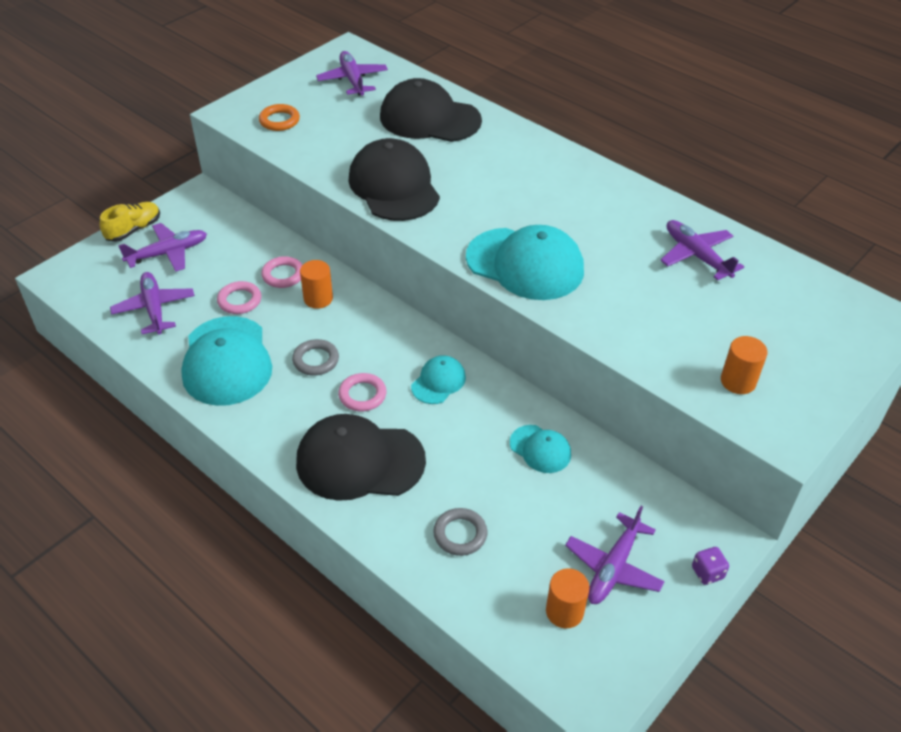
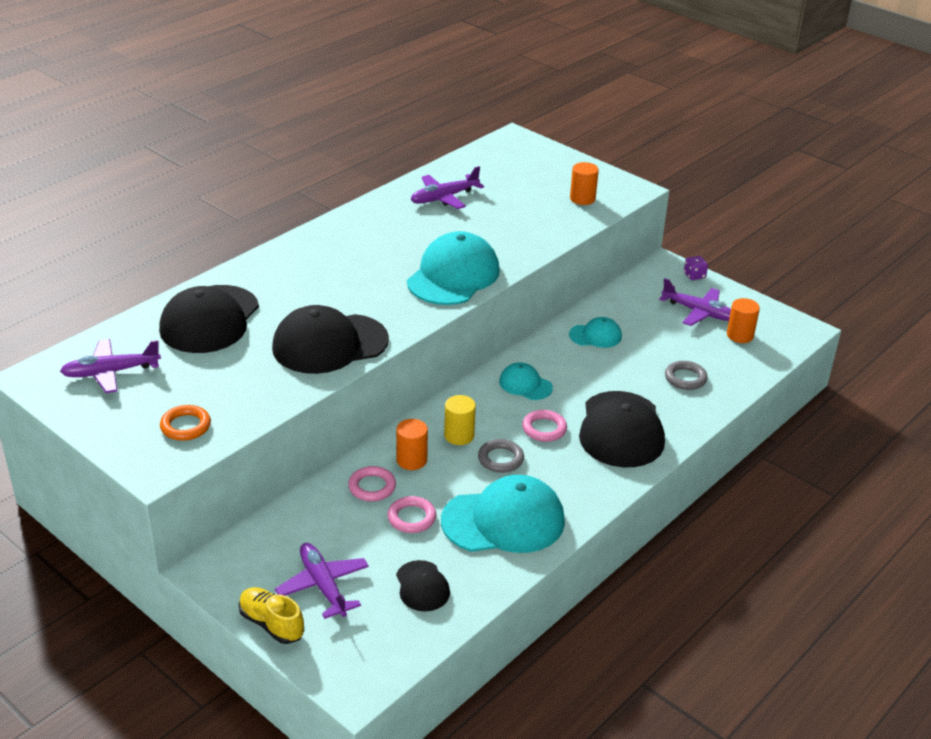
camera: 90 degrees left, 10 degrees down
purple plane [110,272,195,334] -> black cap [396,560,450,612]
turquoise cap [510,425,571,473] -> turquoise cap turned 45 degrees clockwise [569,317,622,348]
none -> yellow cylinder [444,395,476,445]

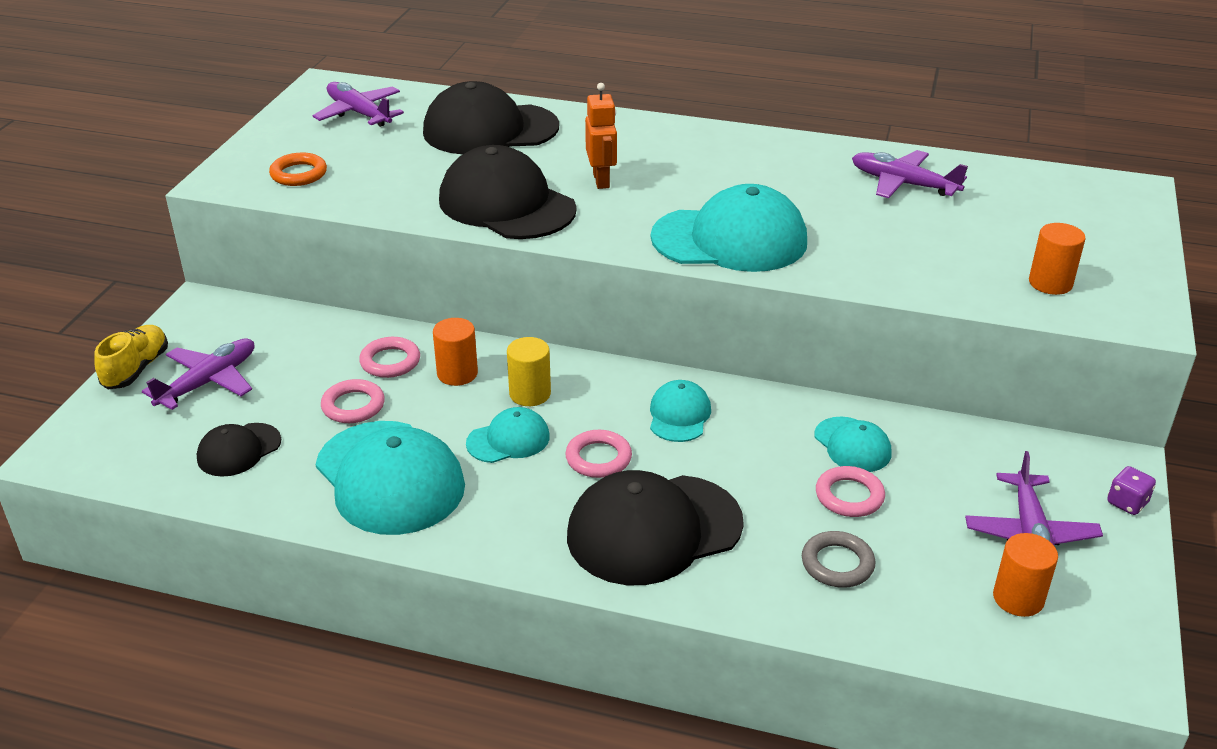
camera: 65 degrees right, 0 degrees up
grey ring [478,439,524,473] -> turquoise cap [466,407,550,463]
none -> orange robot [585,83,617,189]
none -> pink ring [816,466,885,517]

